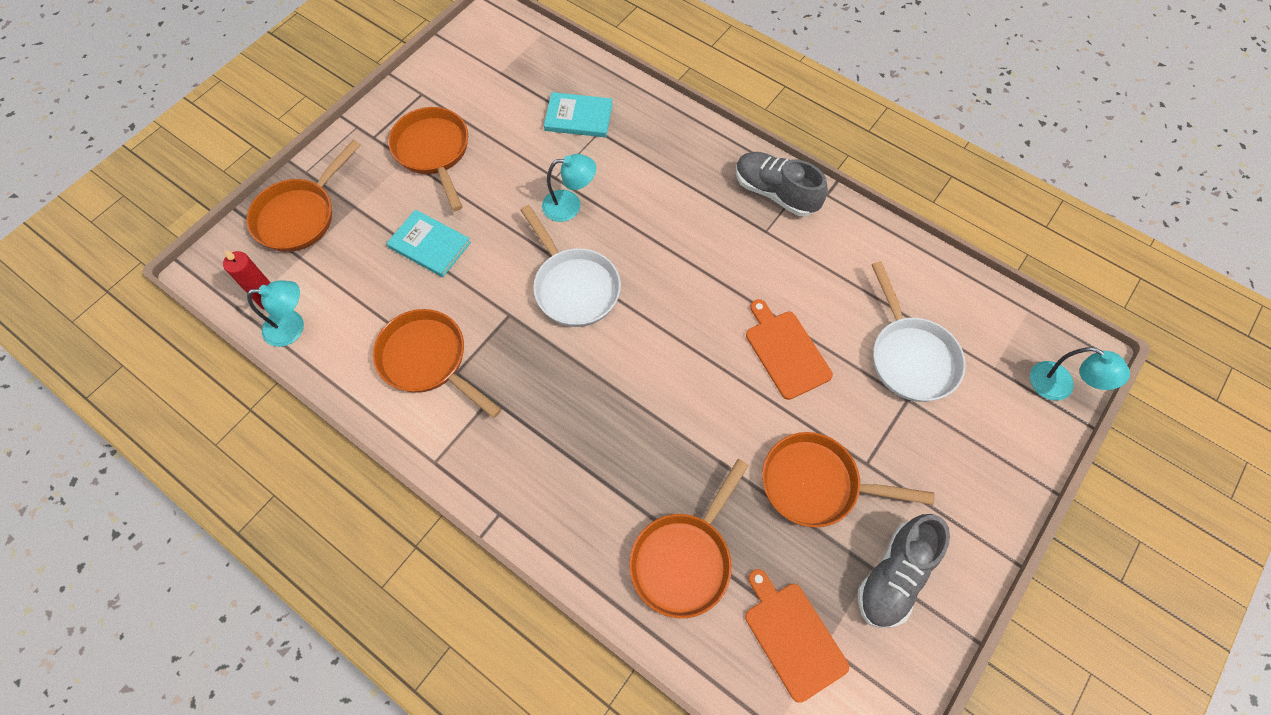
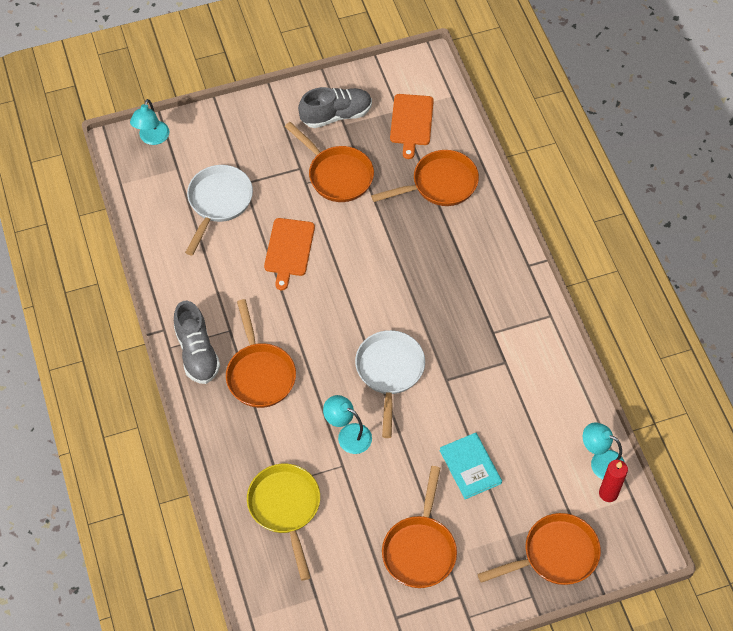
camera: 145 degrees left, 5 degrees down
orange pan [373,309,502,418] -> orange pan moved to [226,299,296,408]
turquoise book [544,92,613,137] -> yellow pan [247,464,320,581]
turquoise lamp [1030,347,1130,400] -> turquoise lamp turned 150 degrees counterclockwise [130,99,169,145]

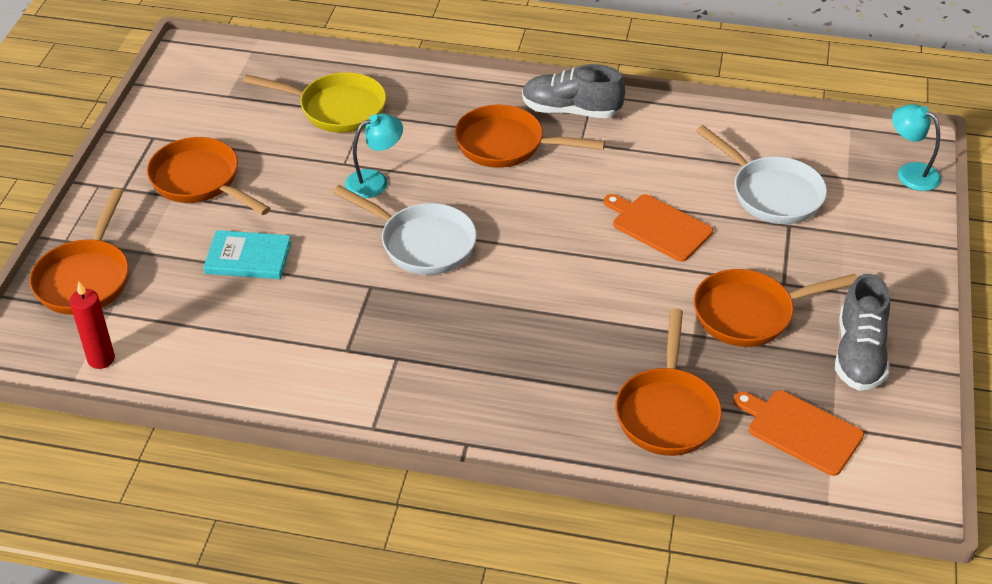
camera: 120 degrees right, 15 degrees down
turquoise lamp [583,422,625,480] -> none

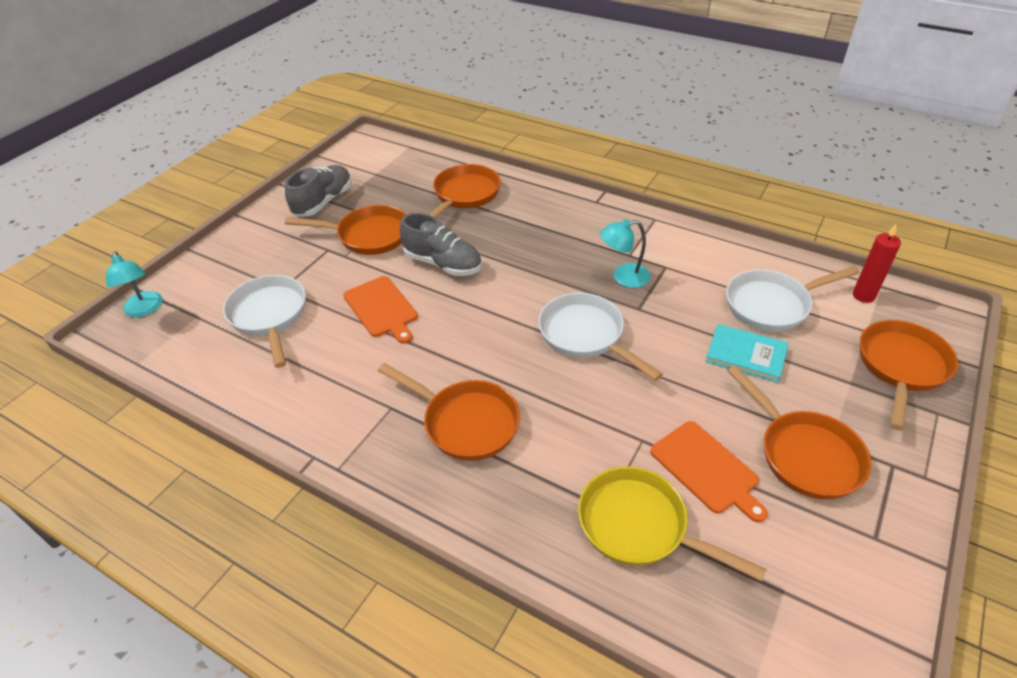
camera: 160 degrees left, 0 degrees up
turquoise lamp [345,113,403,198] -> turquoise lamp moved to [600,219,651,288]
grey shoe [522,64,625,118] -> grey shoe moved to [400,213,482,276]
orange cutting board [733,390,864,476] -> orange cutting board moved to [650,421,768,522]
none -> white pan [726,266,860,332]

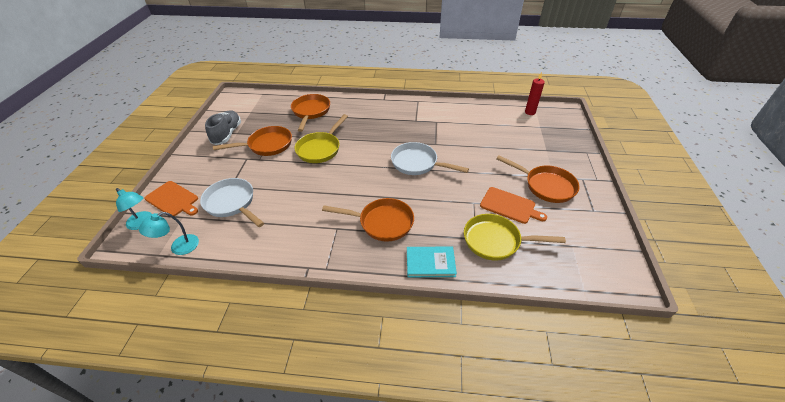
camera: 25 degrees left, 0 degrees up
orange cutting board [343,276,418,344] -> orange cutting board moved to [144,181,198,216]
grey shoe [400,213,482,276] -> yellow pan [294,114,348,163]
turquoise lamp [600,219,651,288] -> turquoise lamp moved to [139,212,199,255]
turquoise book [705,324,789,383] -> turquoise book moved to [407,247,457,277]
white pan [726,266,860,332] -> none
orange pan [860,320,958,431] -> none

